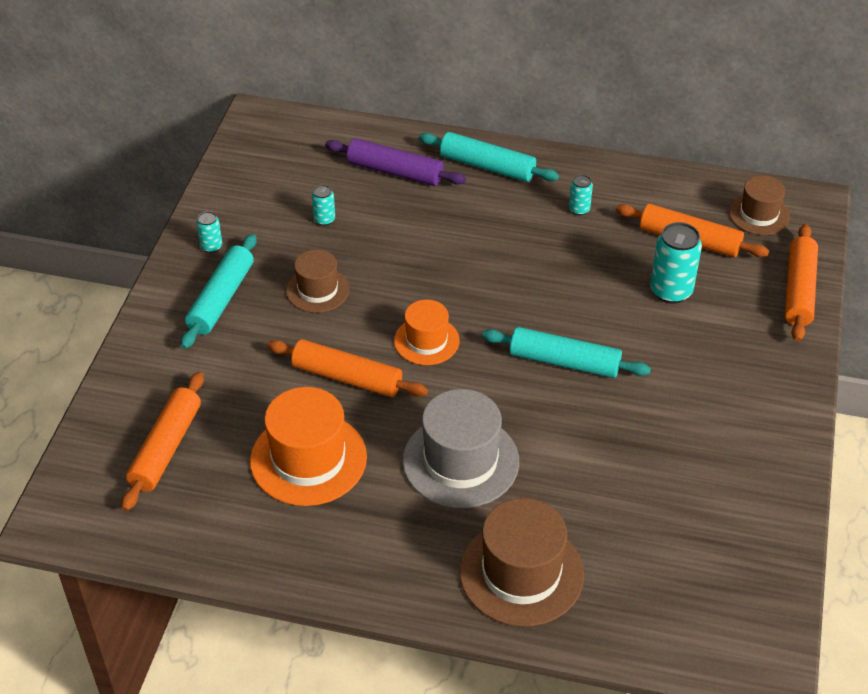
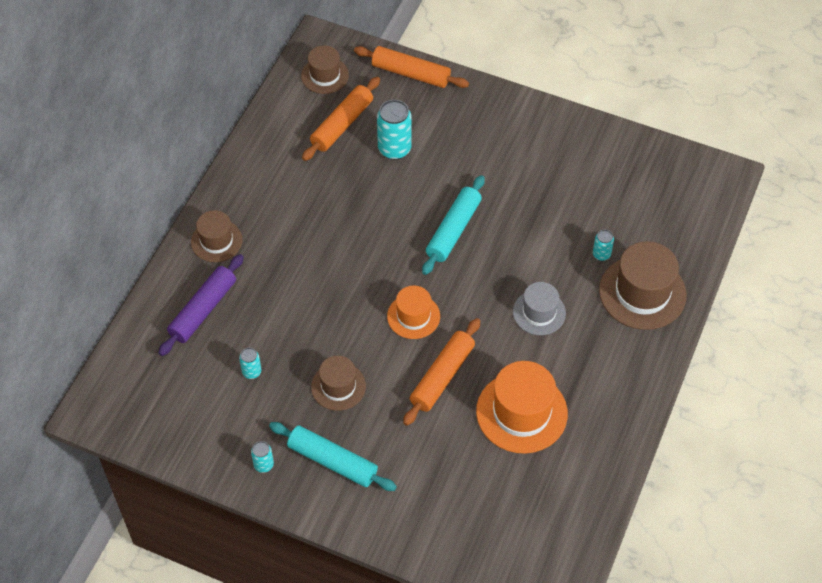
camera: 80 degrees left, 10 degrees up
orange rolling pin [121,372,204,511] -> none
grey hat [403,389,519,508] -> grey hat [513,282,566,335], size x0.60
turquoise rolling pin [419,132,559,182] -> brown hat [191,210,243,262]
turquoise can [569,175,593,215] -> turquoise can moved to [593,230,614,261]

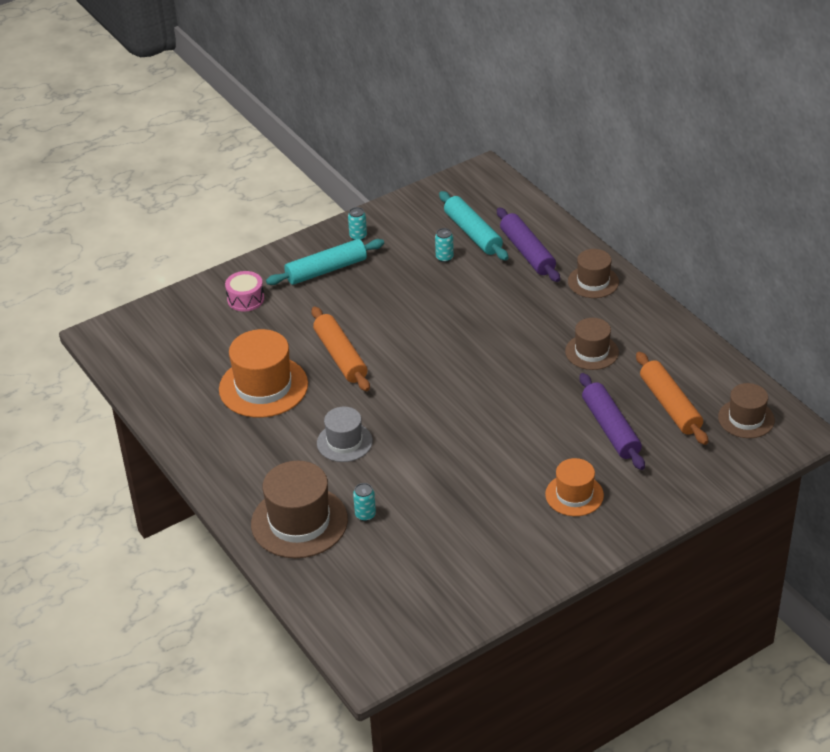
camera: 125 degrees right, 15 degrees down
brown hat [311,356,366,411] -> brown hat moved to [565,318,619,370]
orange rolling pin [354,46,469,88] -> none
turquoise can [377,100,412,160] -> purple rolling pin [579,373,645,470]
orange hat [387,286,440,339] -> orange hat moved to [545,458,604,516]
turquoise rolling pin [422,175,485,275] -> turquoise rolling pin moved to [439,191,509,261]
none -> pink drum [225,271,264,312]

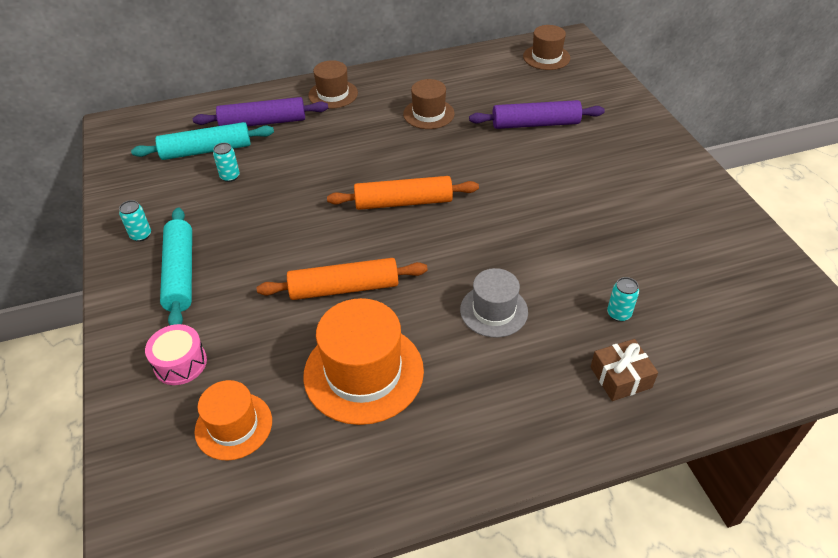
camera: 75 degrees left, 5 degrees up
brown hat [251,461,348,558] -> brown gift [590,339,658,401]
orange hat [545,458,604,516] -> orange hat moved to [195,380,272,461]
orange rolling pin [636,352,708,445] -> orange rolling pin moved to [327,176,479,210]

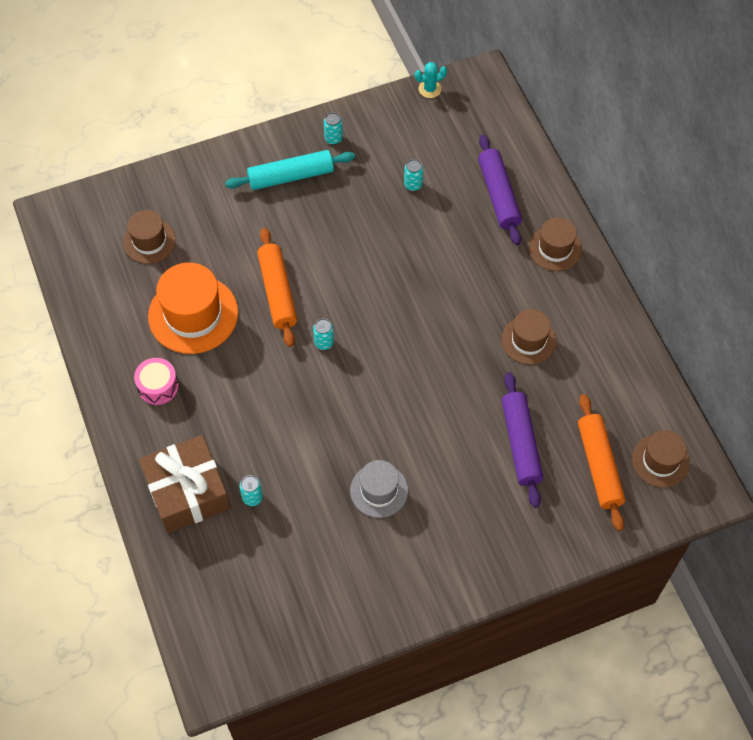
camera: 85 degrees right, 15 degrees up
turquoise rolling pin [131,122,274,160] -> none
pink drum [145,324,207,385] -> pink drum moved to [134,358,179,405]
orange hat [195,380,272,461] -> brown hat [123,210,176,264]
orange rolling pin [327,176,479,210] -> orange rolling pin moved to [578,394,625,531]
grey hat [460,268,528,338] -> grey hat moved to [350,460,408,518]
brown gift [590,339,658,401] -> brown gift [139,435,230,533], size x1.92
none -> turquoise can [313,318,334,350]
none -> turquoise cactus [415,62,447,98]

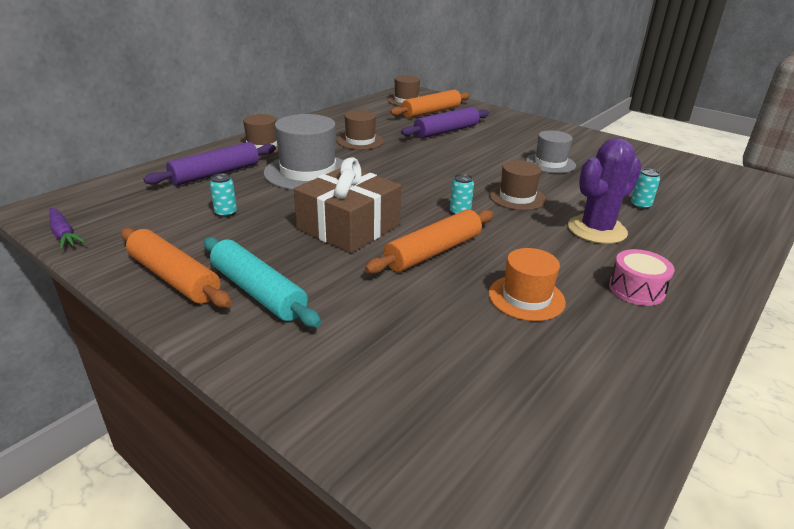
camera: 120 degrees left, 30 degrees down
brown hat [123,210,176,264] -> brown hat moved to [489,160,546,210]
brown gift [139,435,230,533] -> brown gift moved to [294,157,401,253]
orange hat [148,262,238,354] -> orange hat [489,248,566,321], size x0.60
turquoise can [324,112,343,145] -> orange rolling pin [121,228,232,308]
turquoise cactus [415,62,447,98] -> purple carrot [49,208,85,249]
none -> grey hat [264,114,344,190]
none -> purple cactus [568,138,642,244]

